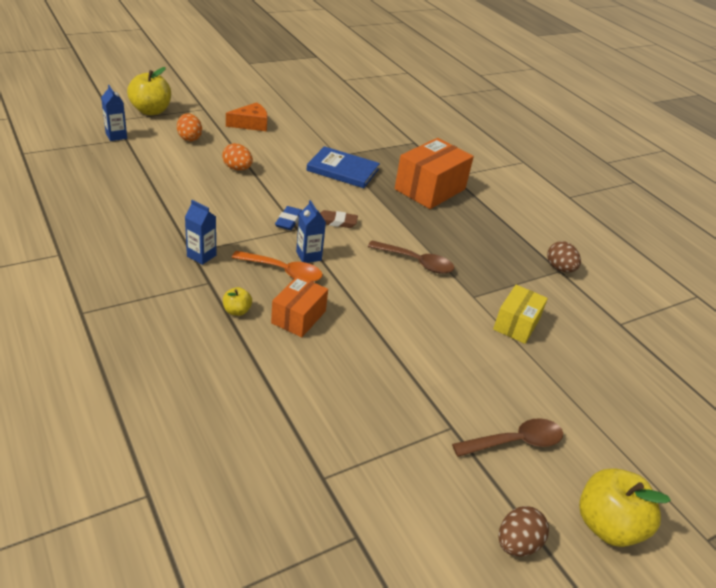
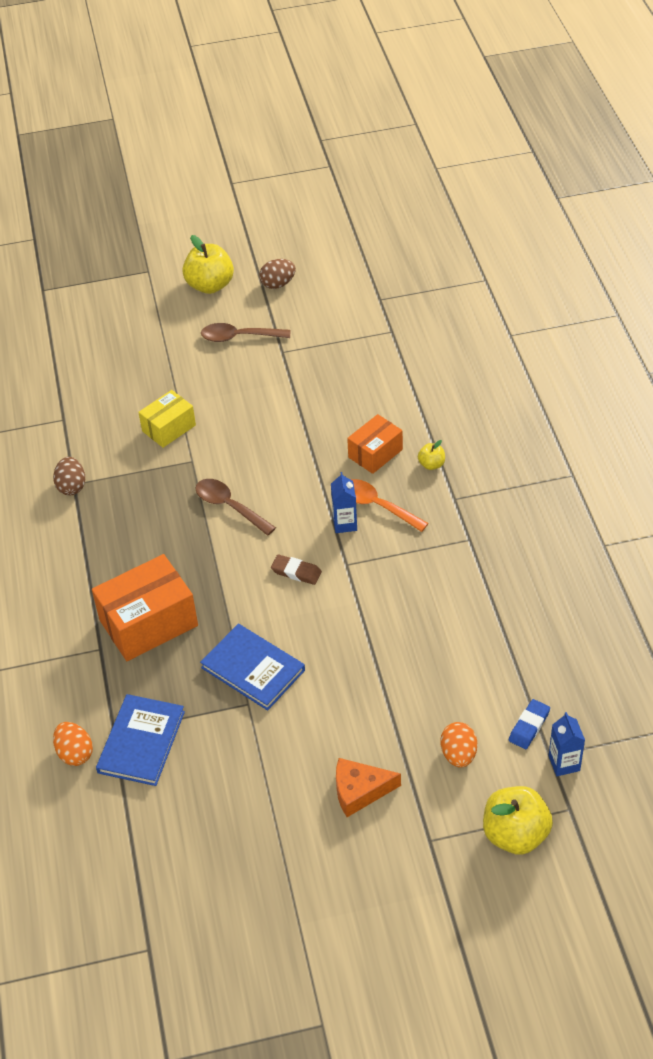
camera: 155 degrees left, 10 degrees up
blue carton [185,200,216,265] -> none
orange egg [222,143,253,171] -> orange egg moved to [53,722,93,766]
blue eraser [275,206,302,230] -> blue eraser moved to [509,699,550,749]
none -> blue book [96,694,185,786]

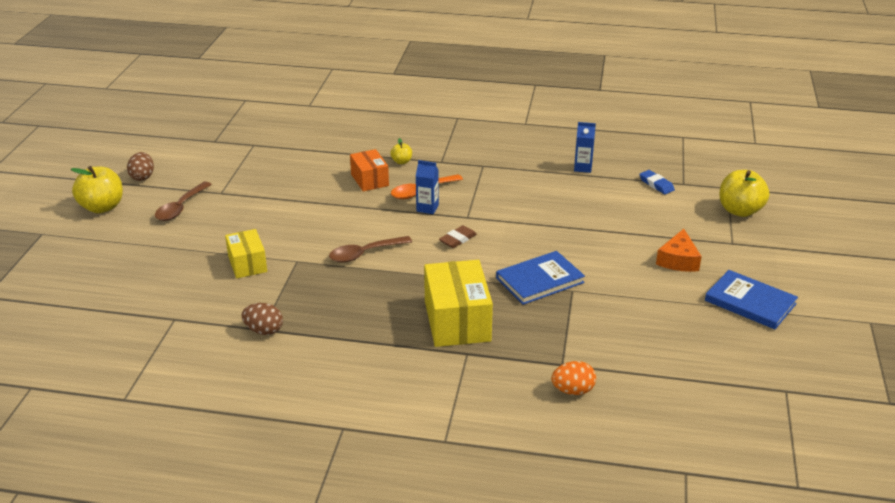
camera: 70 degrees left, 15 degrees down
orange box [92,554,198,661] -> yellow box [424,260,493,347]
blue book [96,694,185,786] -> blue book moved to [705,270,798,329]
orange egg [440,722,477,768] -> none
blue carton [549,712,585,776] -> blue carton moved to [574,122,596,173]

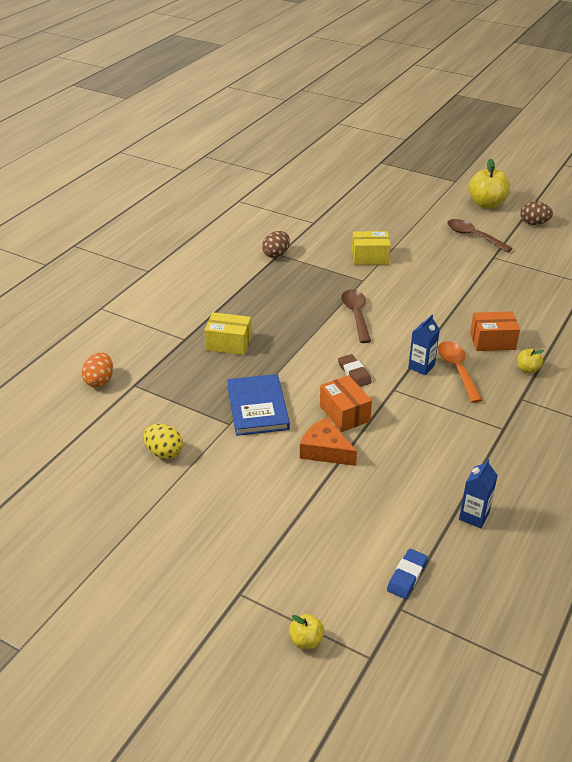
camera: 110 degrees right, 5 degrees up
yellow box [424,260,493,347] -> yellow box [204,312,252,355], size x0.60
blue eraser [639,170,675,194] -> blue eraser turned 45 degrees counterclockwise [387,549,428,599]
orange cheese [656,229,702,272] -> orange cheese moved to [300,417,357,466]
blue book [705,270,798,329] -> none
yellow apple [719,170,769,217] -> yellow apple [289,614,324,649], size x0.49
none -> yellow egg [143,424,183,459]
none -> orange box [320,375,372,432]

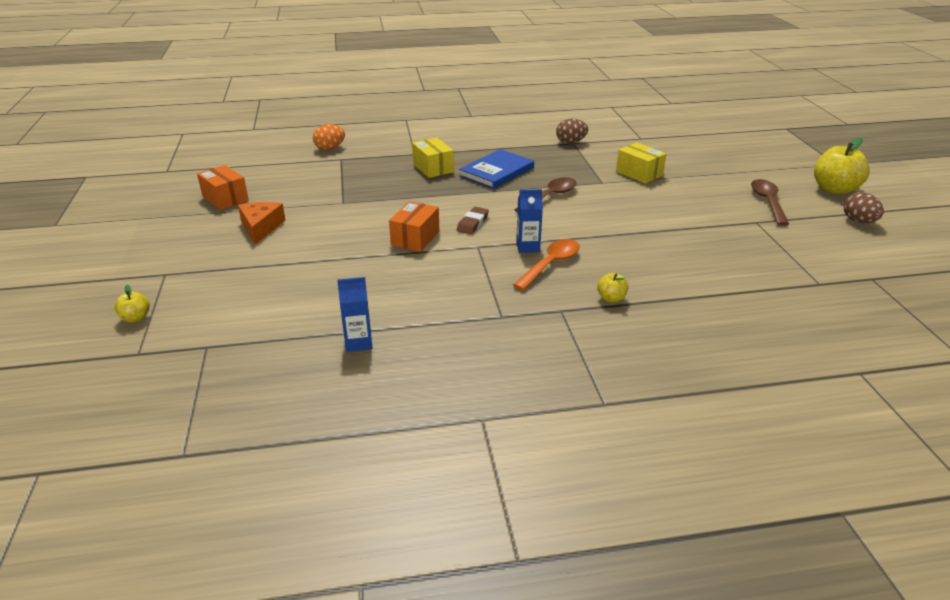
camera: 50 degrees right, 5 degrees down
yellow egg [143,424,183,459] -> none
blue book [227,374,290,436] -> blue book moved to [459,149,534,189]
orange cheese [300,417,357,466] -> orange cheese moved to [238,202,285,244]
blue eraser [387,549,428,599] -> none
orange box [470,311,520,351] -> orange box moved to [197,165,249,210]

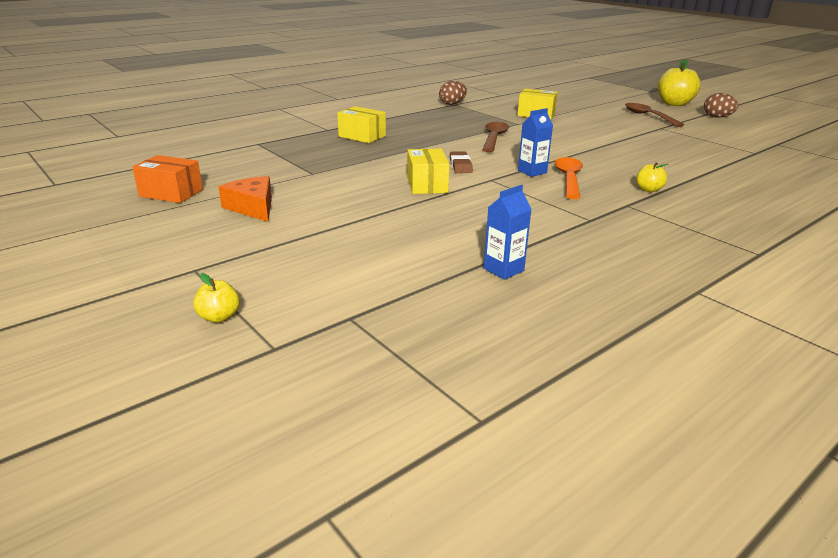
camera: 30 degrees left, 5 degrees down
orange egg [313,124,345,150] -> none
orange box [389,201,439,252] -> yellow box [407,149,450,194]
blue book [459,149,534,189] -> none

